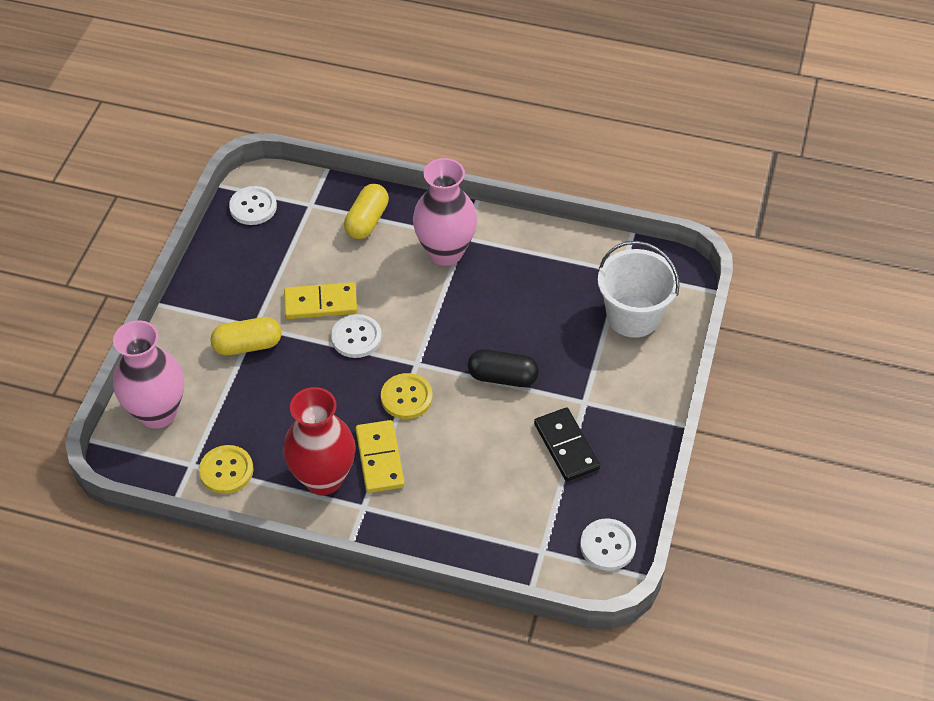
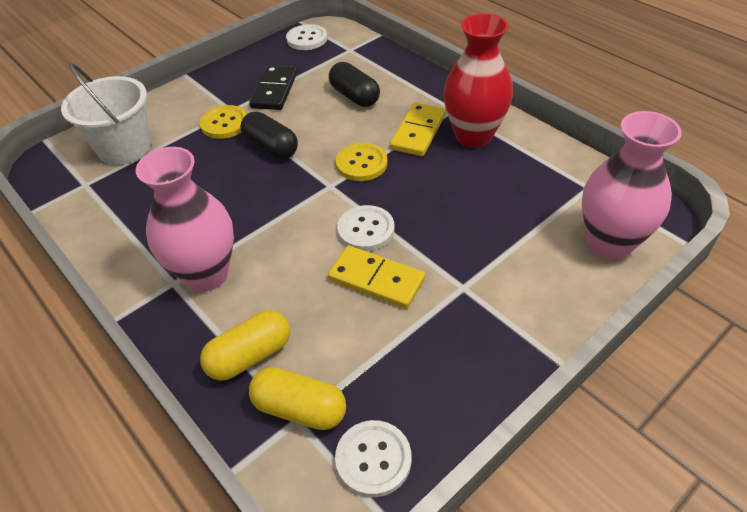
camera: 145 degrees left, 5 degrees down
yellow button [199,445,254,494] -> yellow button moved to [200,105,247,139]
yellow capsule [211,317,281,355] -> yellow capsule moved to [249,367,346,430]
none -> black capsule [329,62,380,107]

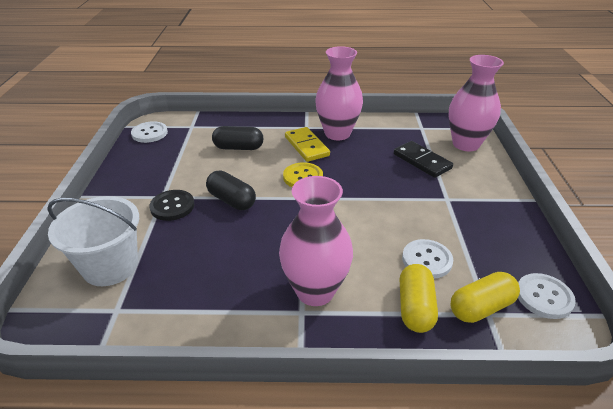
camera: 50 degrees left, 10 degrees down
yellow button [200,105,247,139] -> black button [149,190,194,221]
black capsule [240,112,298,159] -> black capsule turned 45 degrees clockwise [206,171,256,210]
black domino [249,65,297,110] -> black domino moved to [394,141,453,178]
yellow domino [328,246,425,309] -> none
white button [337,205,394,251] -> white button moved to [402,239,453,278]
red vase [443,13,513,148] -> pink vase [315,46,363,140]

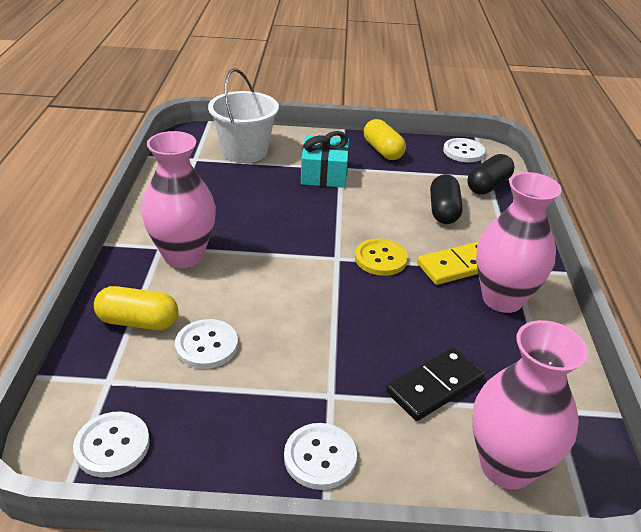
camera: 90 degrees right, 0 degrees up
black button [149,190,194,221] -> turquoise gift [301,131,349,188]
black capsule [206,171,256,210] -> black capsule moved to [467,154,514,195]
yellow capsule [451,272,520,323] -> yellow capsule moved to [364,119,406,160]
none -> white button [284,423,357,490]

